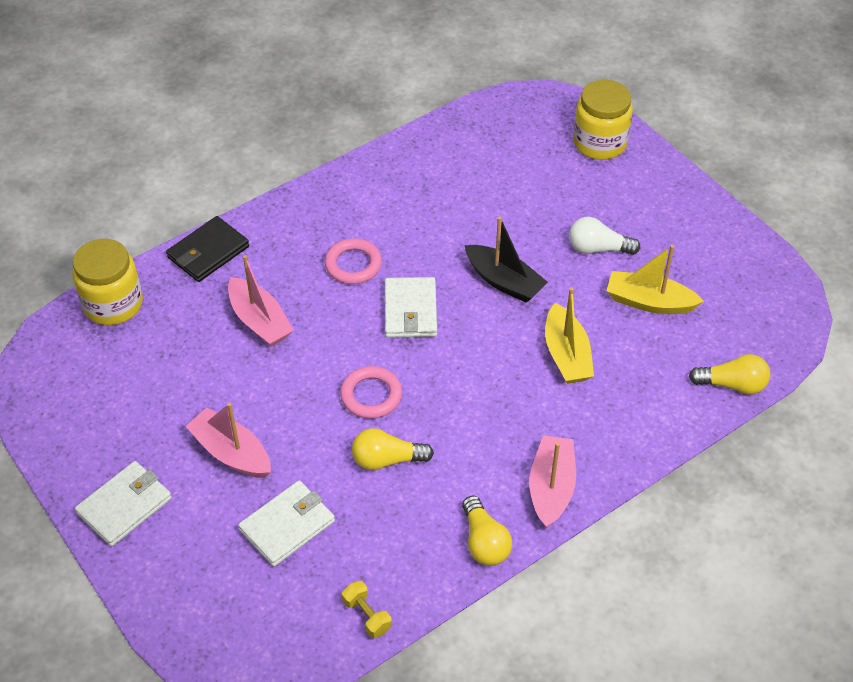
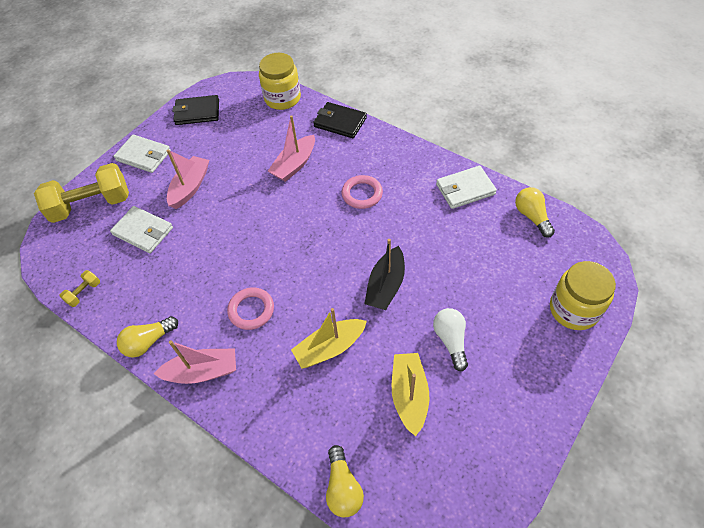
camera: 75 degrees right, 5 degrees up
pink ring [340,366,402,419] -> pink ring moved to [227,287,274,330]
yellow light bulb [352,428,434,470] -> yellow light bulb moved to [515,187,555,238]
white wallet [385,277,437,337] -> white wallet moved to [436,166,497,209]
none -> yellow dumbbell [34,163,129,223]
none -> black wallet [173,95,219,125]

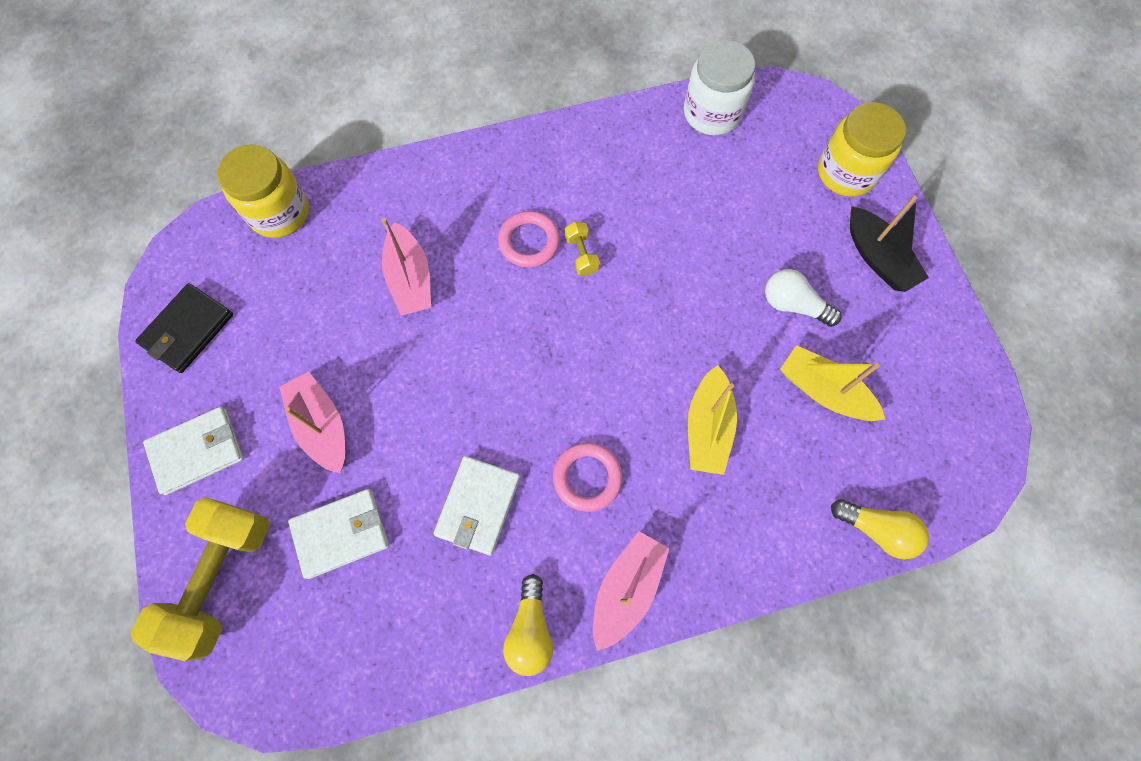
camera: 55 degrees left, 15 degrees up
yellow dumbbell [59,270,100,307] -> yellow dumbbell moved to [565,222,600,275]
black wallet [313,102,367,138] -> none
black boat [364,239,405,310] -> black boat moved to [850,196,929,292]
white wallet [436,166,497,209] -> white wallet moved to [433,456,520,556]
yellow light bulb [515,187,555,238] -> white jar [684,40,756,135]

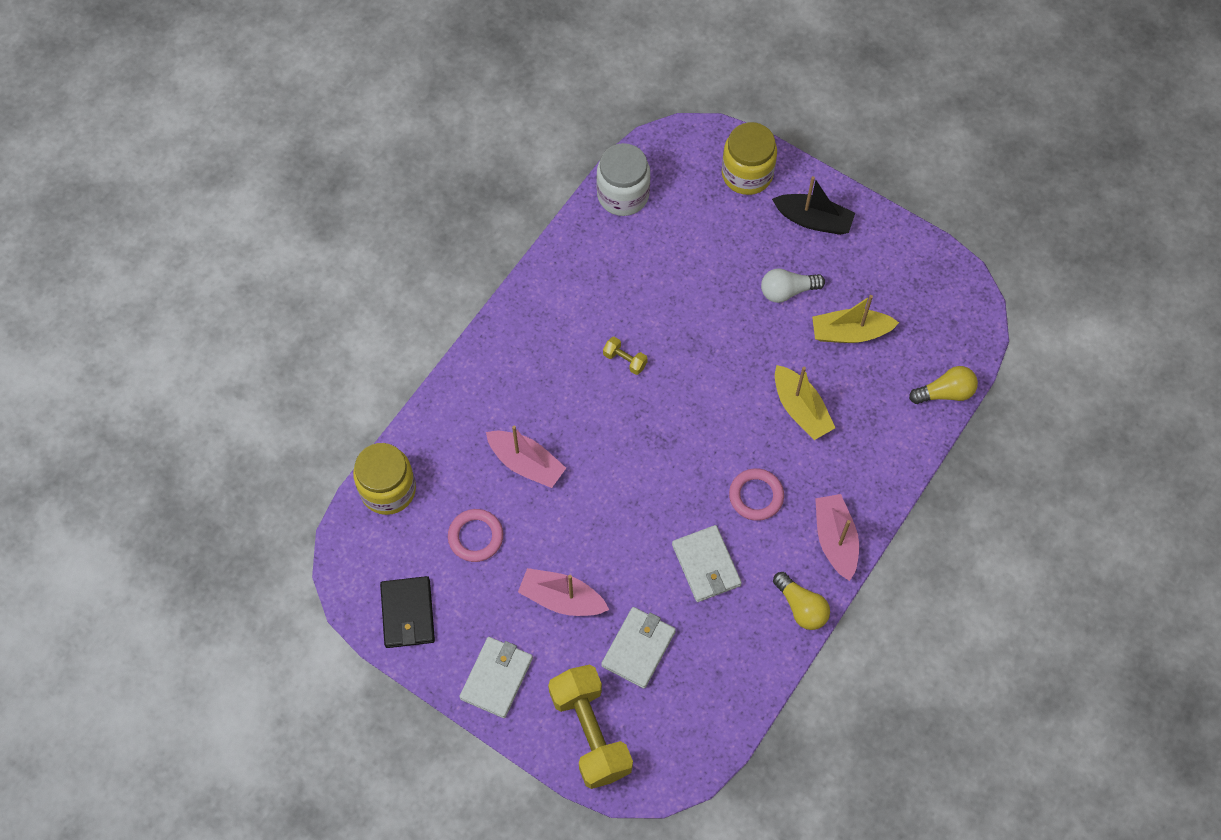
camera: 40 degrees left, 5 degrees down
pink ring [498,211,560,268] -> pink ring moved to [448,509,503,562]

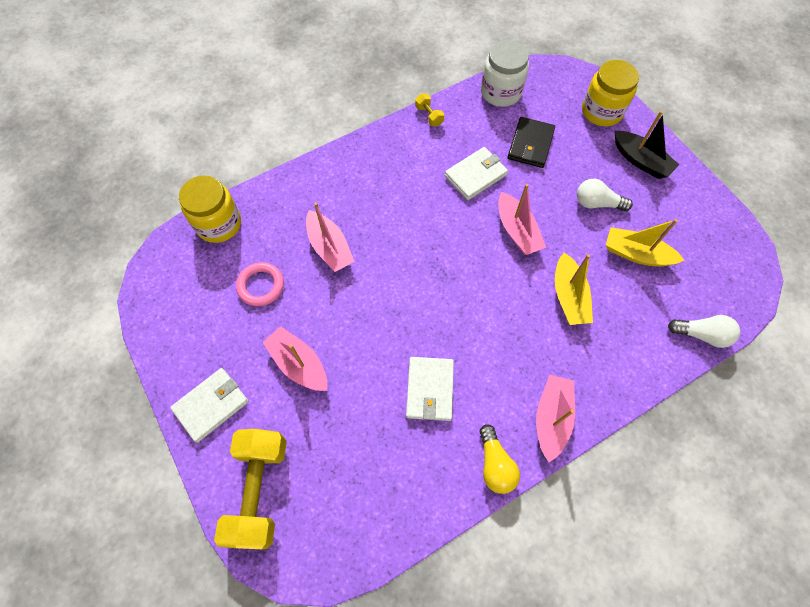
camera: 25 degrees right, 0 degrees up
black wallet [380,576,435,648] -> black wallet moved to [508,117,555,168]
white wallet [601,607,676,689] -> white wallet moved to [445,147,508,200]
yellow dumbbell [603,337,648,375] -> yellow dumbbell moved to [415,94,444,126]
pink ring [729,468,784,521] -> none
yellow light bulb [909,366,978,404] -> white light bulb [668,315,740,348]
none -> pink boat [498,184,546,255]

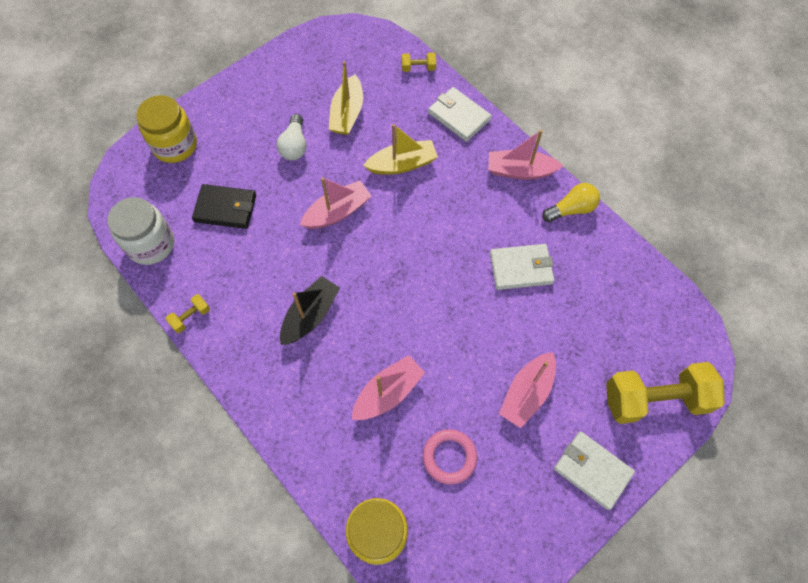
camera: 100 degrees left, 0 degrees up
white wallet [445,147,508,200] -> white wallet moved to [428,87,492,142]
black boat [615,110,679,179] -> black boat moved to [280,276,340,345]
white light bulb [668,315,740,348] -> yellow dumbbell [401,52,436,72]

